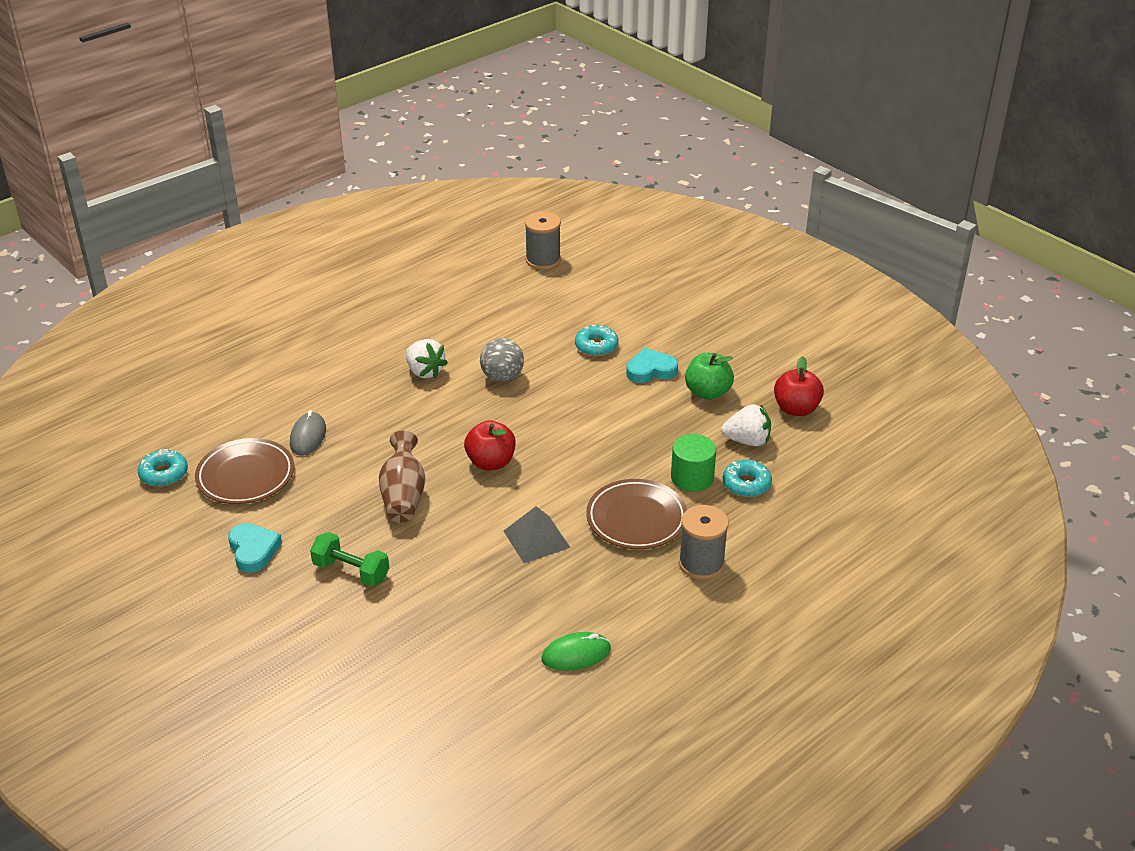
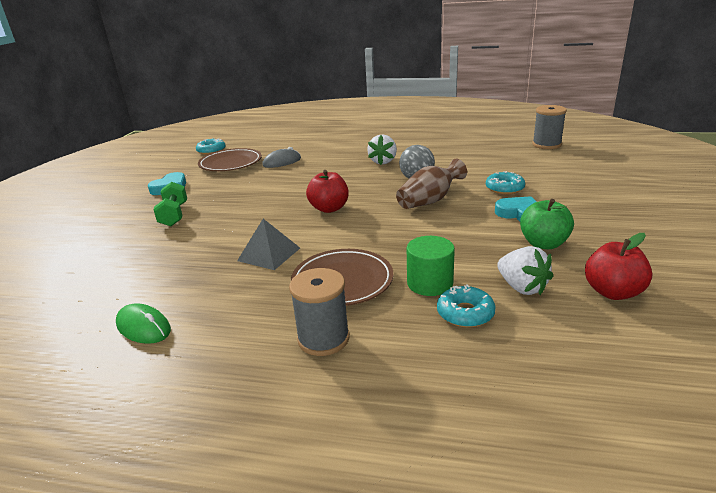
camera: 55 degrees right, 10 degrees down
brown vase [379,431,425,523] -> brown vase moved to [396,159,467,209]

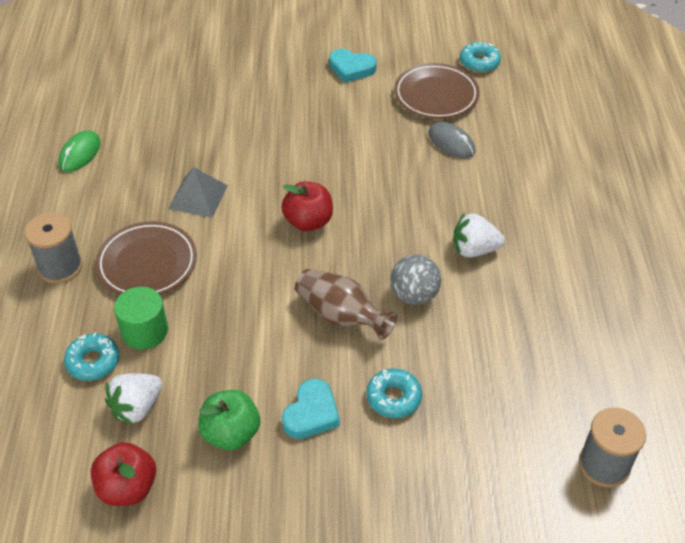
camera: 75 degrees right, 20 degrees up
green dumbbell [153,182,187,226] -> none

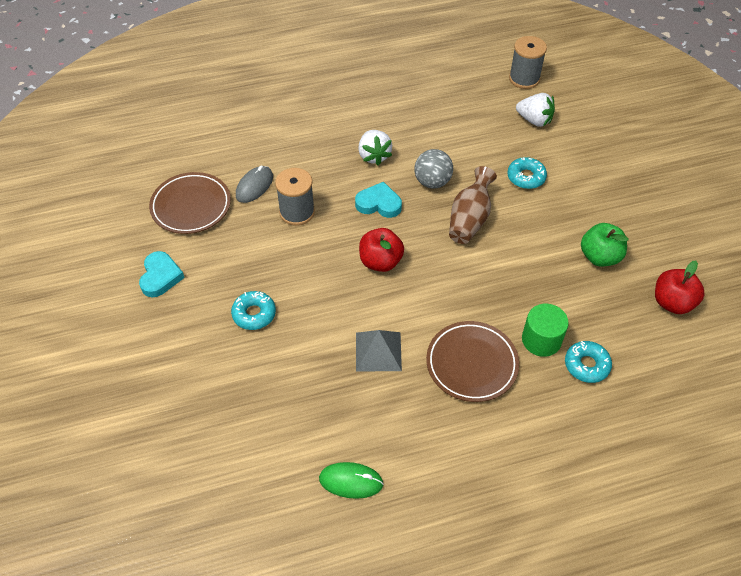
camera: 105 degrees left, 5 degrees up
grey spool [25,212,83,284] -> grey spool moved to [275,168,315,226]
white strawberry [105,373,162,425] -> white strawberry moved to [516,93,555,127]
turquoise heart [282,379,340,439] -> turquoise heart moved to [355,182,402,218]
turquoise donut [460,42,501,73] -> turquoise donut moved to [231,291,276,330]

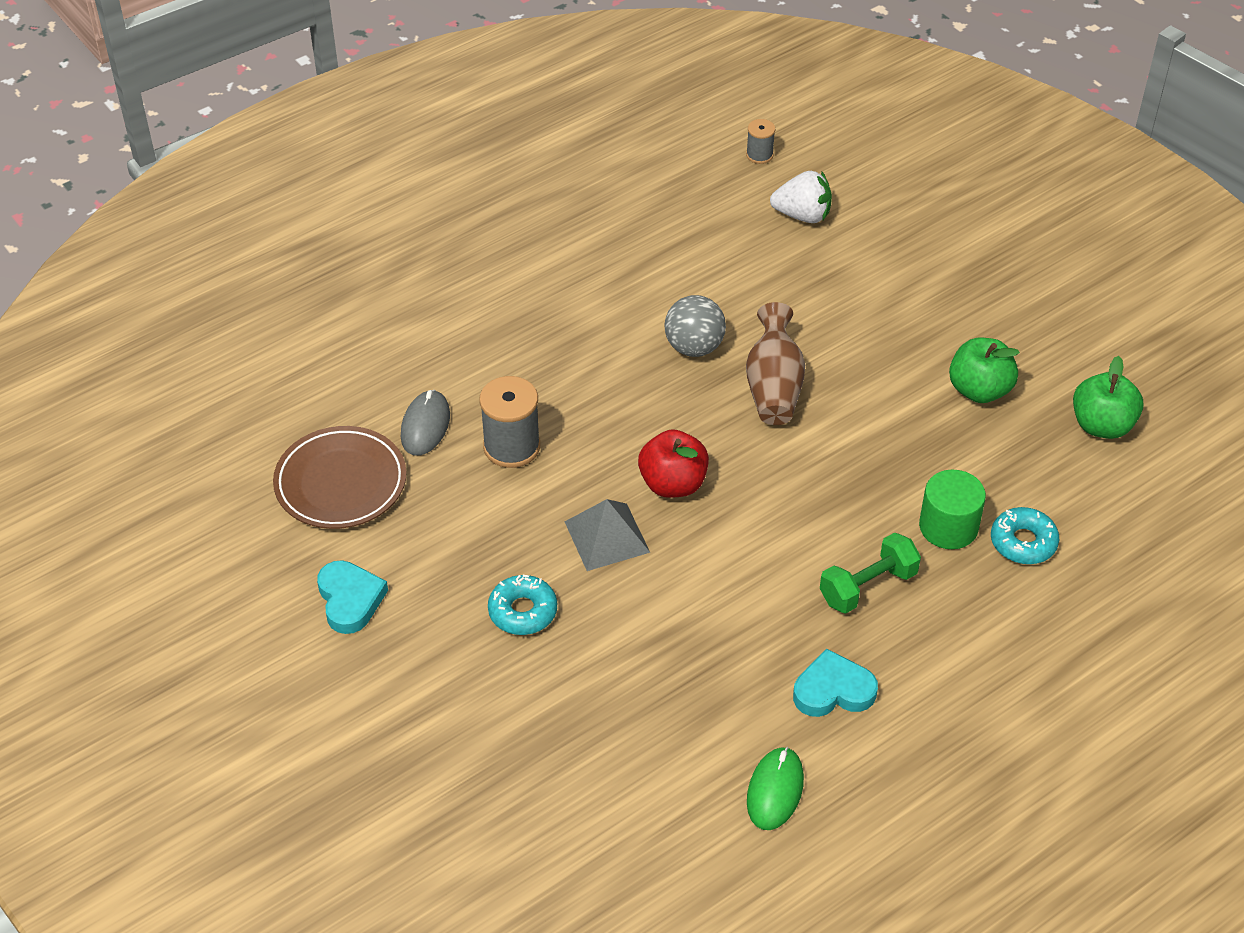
camera: 20 degrees left, 5 degrees down
green mouse [319,462,383,499] -> green mouse turned 60 degrees counterclockwise [747,747,804,830]
turquoise heart [355,182,402,218] -> turquoise heart moved to [793,648,878,717]
grey pyramid [356,330,402,372] -> grey pyramid moved to [565,499,650,571]
white strawberry [358,130,392,166] -> none
brown plate [426,321,519,402] -> green dumbbell [820,533,921,614]
turquoise donut [507,157,547,189] -> none
grey spool [509,36,547,89] -> grey spool [746,119,775,164], size x0.55
red apple [655,261,705,314] -> green apple [1073,356,1143,439]

